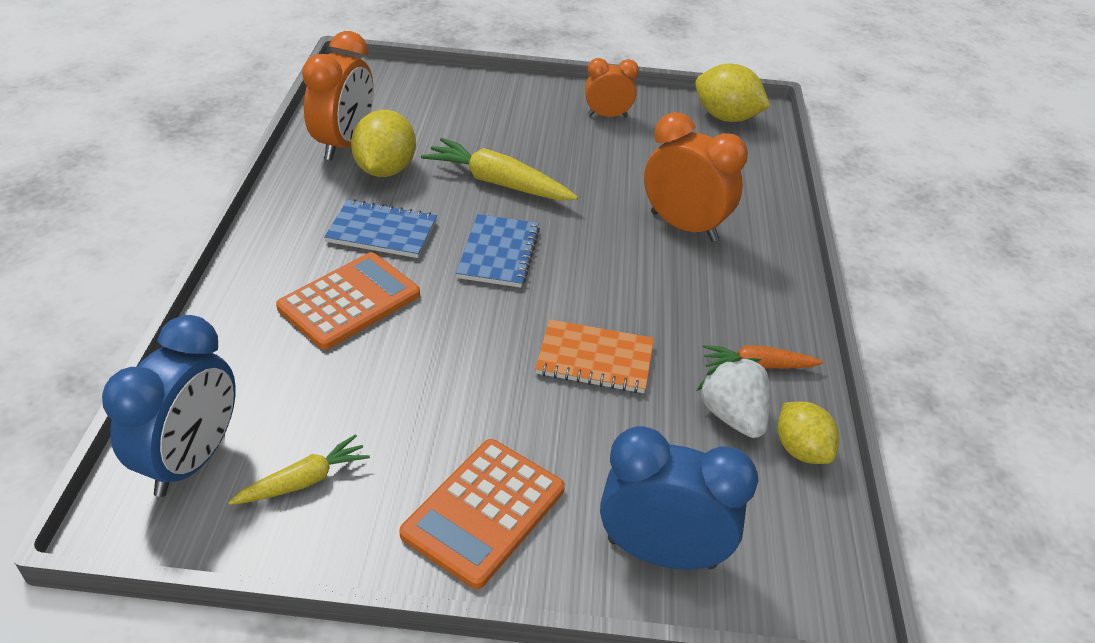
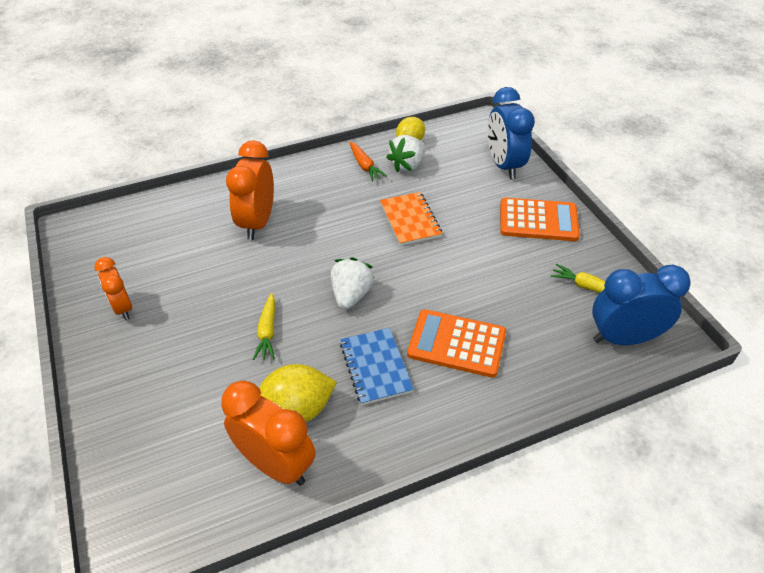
camera: 115 degrees left, 5 degrees up
orange clock [302,31,374,160] -> orange clock turned 45 degrees clockwise [221,381,315,486]
yellow carrot [421,138,578,201] -> yellow carrot [253,293,275,360], size x0.59
blue notebook [456,214,540,288] -> white strawberry [331,257,374,309]
yellow lemon [695,64,770,122] -> none

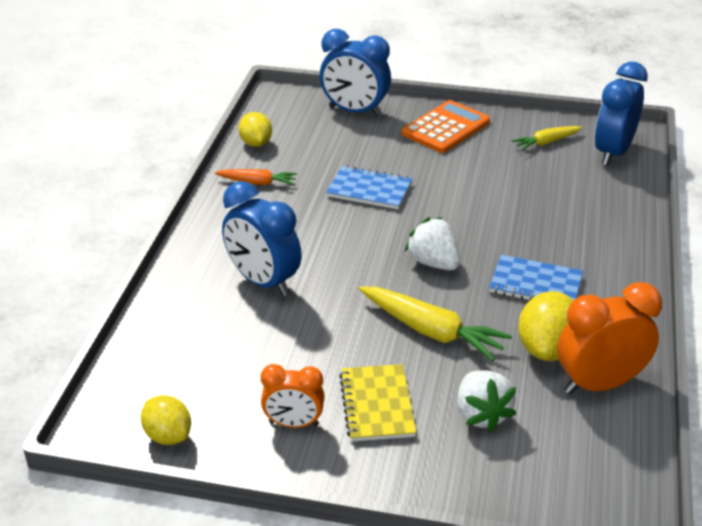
camera: 55 degrees left, 10 degrees down
orange clock [226,140,274,240] -> blue clock [222,181,302,296]
yellow carrot [253,293,275,360] -> yellow carrot [359,286,512,361], size x1.69
orange notebook [380,192,442,246] -> blue notebook [326,166,412,209]
white strawberry [386,135,425,173] -> white strawberry moved to [457,370,516,432]
orange calculator [407,309,506,378] -> none
none -> yellow lemon [141,395,191,445]
none -> yellow notebook [339,364,416,442]

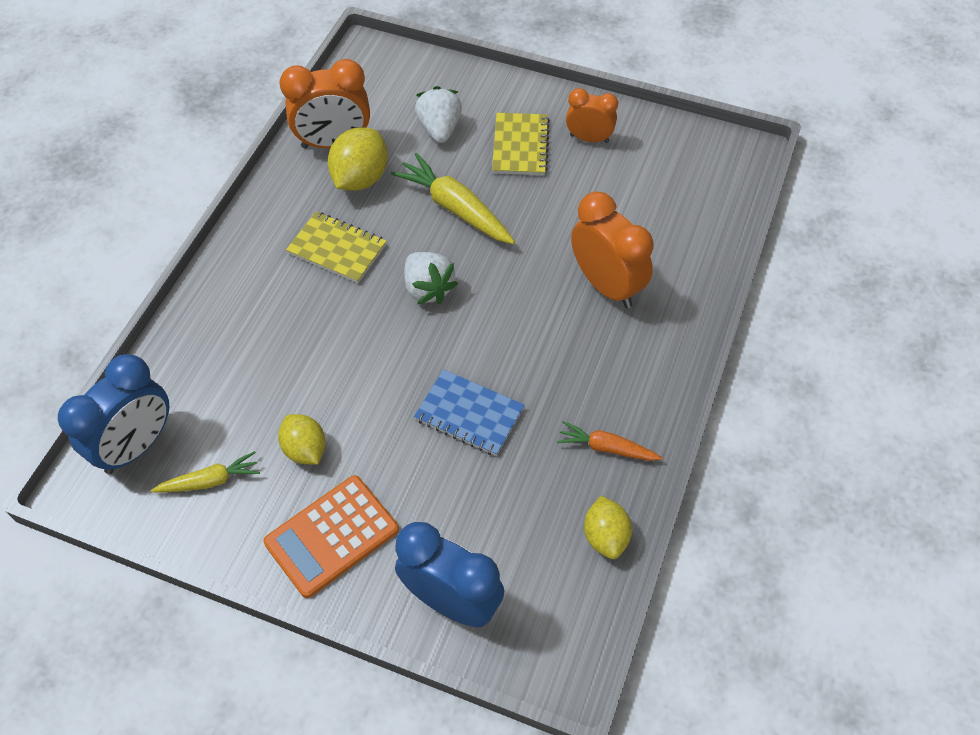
camera: 170 degrees left, 20 degrees up
yellow lemon [141,395,191,445] -> yellow lemon moved to [278,414,326,465]
blue clock [222,181,302,296] -> orange clock [571,192,653,308]
blue notebook [489,255,583,300] -> yellow notebook [286,211,387,283]

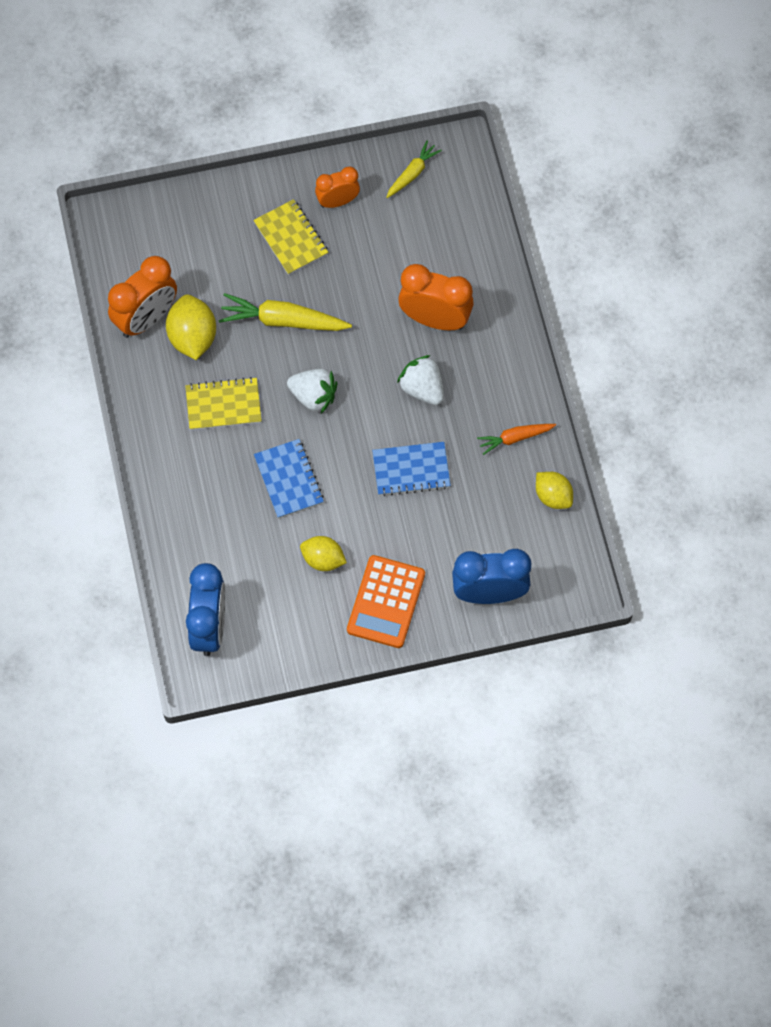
camera: 35 degrees left, 10 degrees up
yellow carrot [151,451,260,493] -> yellow carrot moved to [386,140,442,198]
white strawberry [415,86,462,143] -> white strawberry moved to [397,355,444,405]
none -> blue notebook [254,439,324,518]

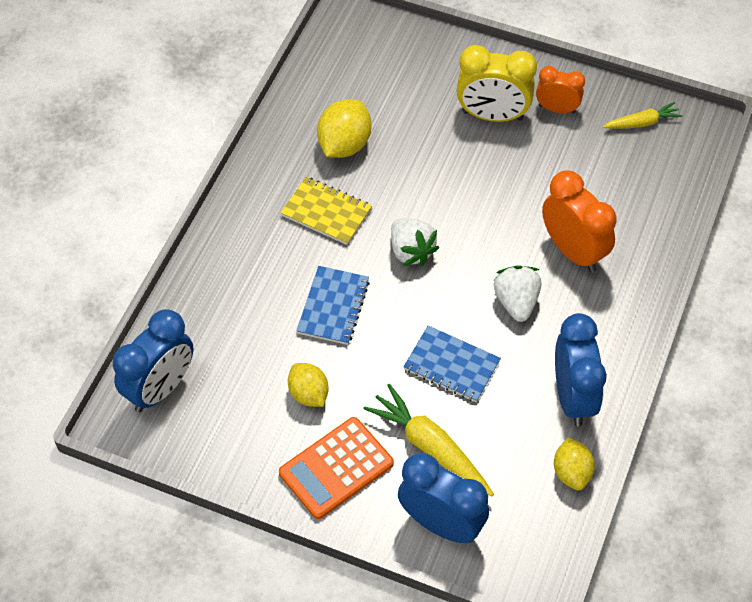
camera: 35 degrees right, 10 degrees down
orange clock [108,256,177,338] -> none
yellow carrot [219,293,352,331] -> yellow carrot moved to [364,384,494,497]
yellow notebook [253,199,329,275] -> yellow clock [456,45,537,122]
orange carrot [477,424,556,455] -> blue clock [555,313,607,426]

